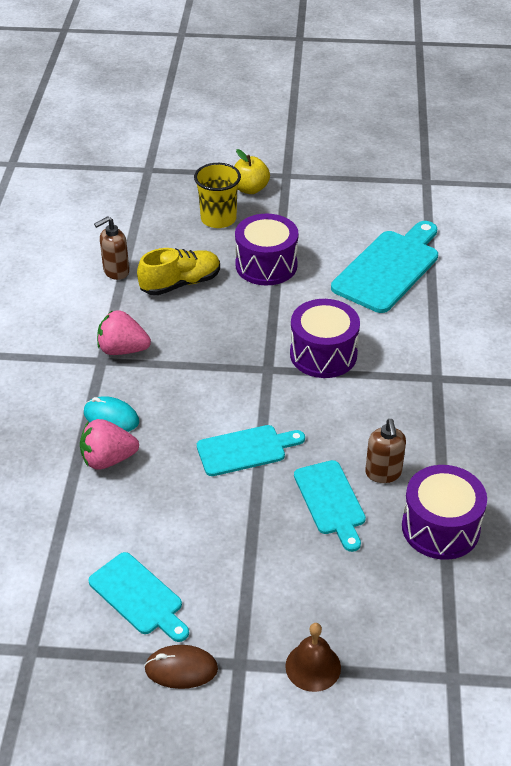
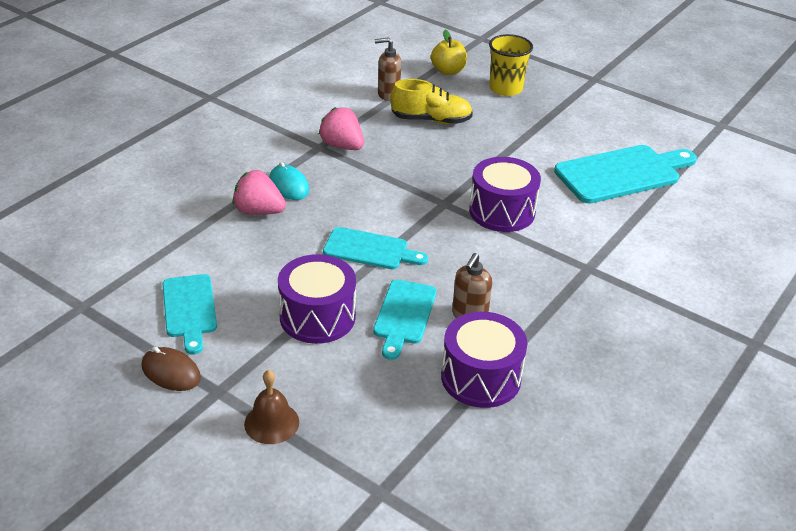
camera: 30 degrees right, 5 degrees down
yellow apple [234,149,270,194] -> yellow apple moved to [431,30,467,75]
purple drum [235,214,299,285] -> purple drum moved to [278,254,356,344]

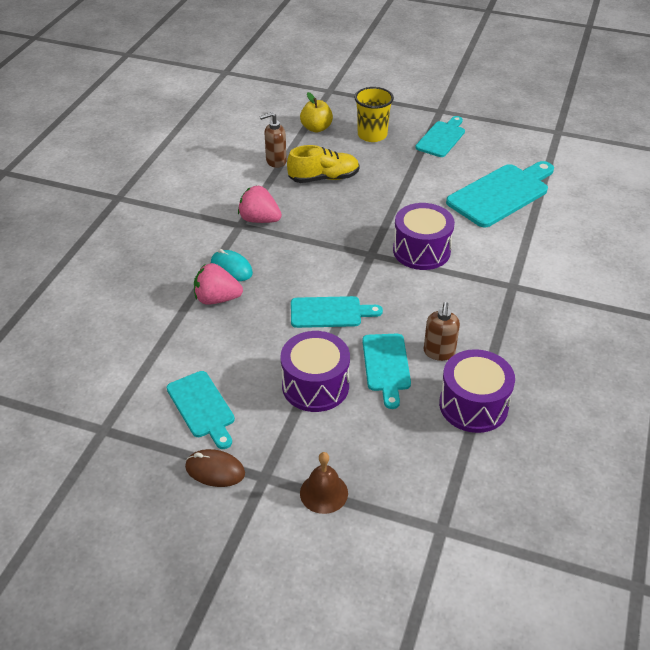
camera: 15 degrees left, 5 degrees up
none -> turquoise cutting board [415,116,465,157]

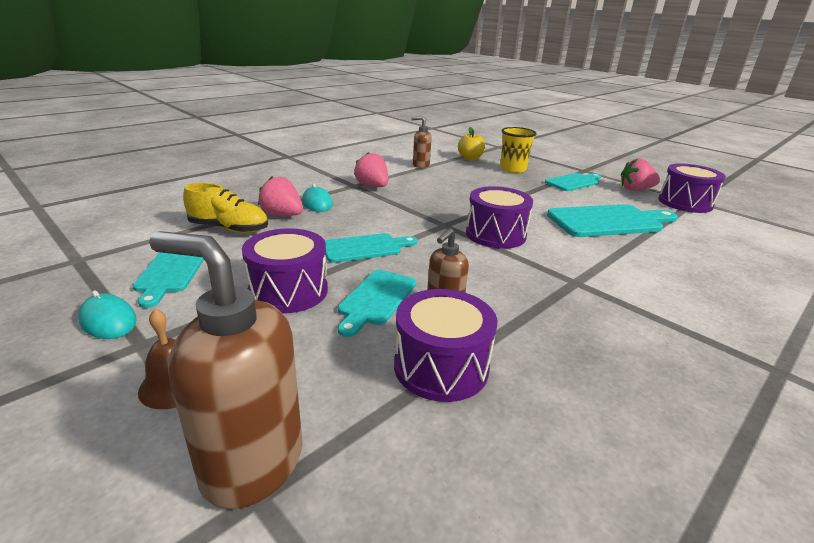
camera: 25 degrees right, 15 degrees down
brown mouse [185,449,245,487] -> turquoise mouse [78,290,137,339]
yellow shoe [287,145,360,183] -> yellow shoe moved to [183,183,268,233]
turquoise cutting board [291,296,383,328] -> turquoise cutting board turned 45 degrees counterclockwise [325,233,418,263]
none -> brown soap dispenser [149,231,303,509]
none -> pink strawberry [621,158,660,191]
none -> purple drum [658,163,726,213]

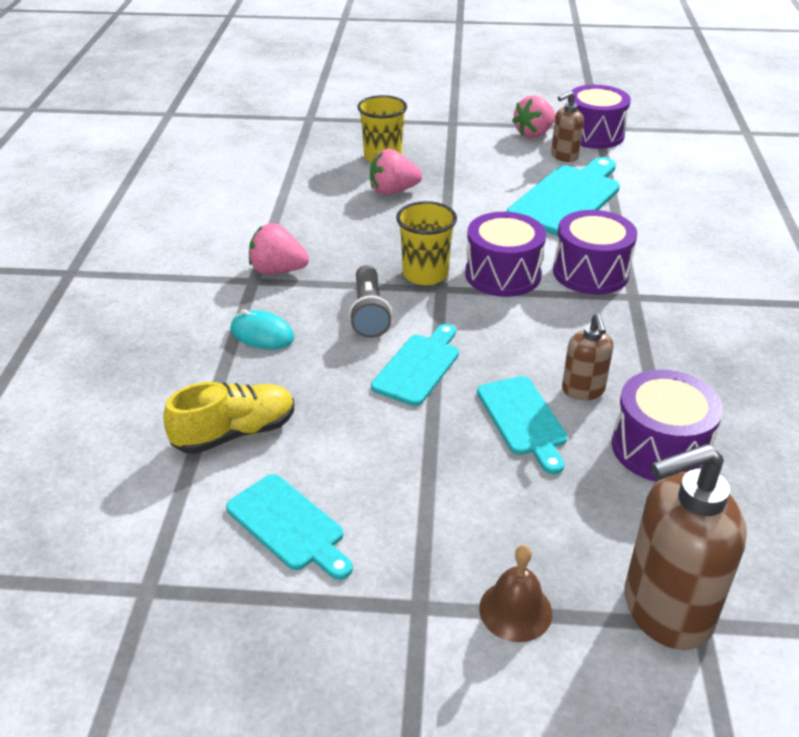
camera: 40 degrees left, 10 degrees up
turquoise mouse [78,290,137,339] -> none
purple drum [242,228,328,314] -> purple drum moved to [553,210,637,295]
pink strawberry [258,176,303,216] -> pink strawberry moved to [370,149,422,195]
brown soap dispenser [412,116,432,168] -> brown soap dispenser moved to [551,91,584,162]
yellow apple [458,127,485,160] -> none
turquoise cutting board [545,173,601,191] -> none
none -> grey flashlight [349,265,392,338]
none -> yellow cup [396,201,457,285]

